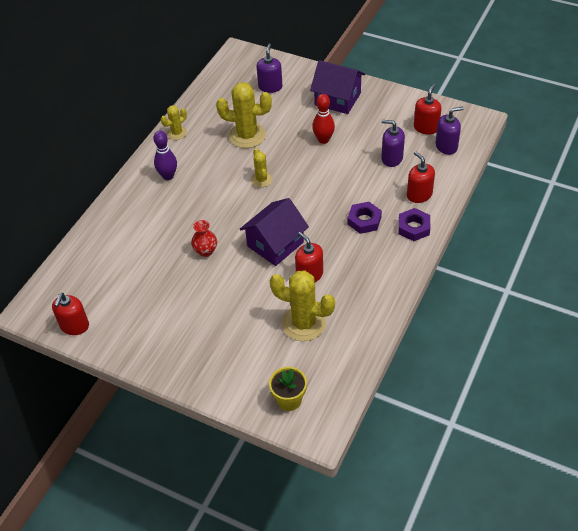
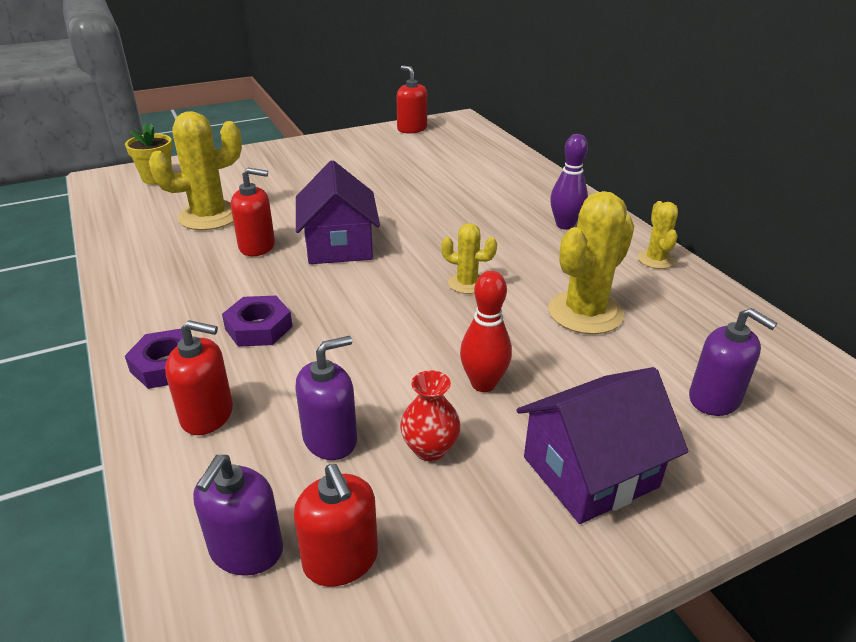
camera: 125 degrees right, 15 degrees down
red vase [191,220,217,257] -> red vase moved to [400,370,461,461]

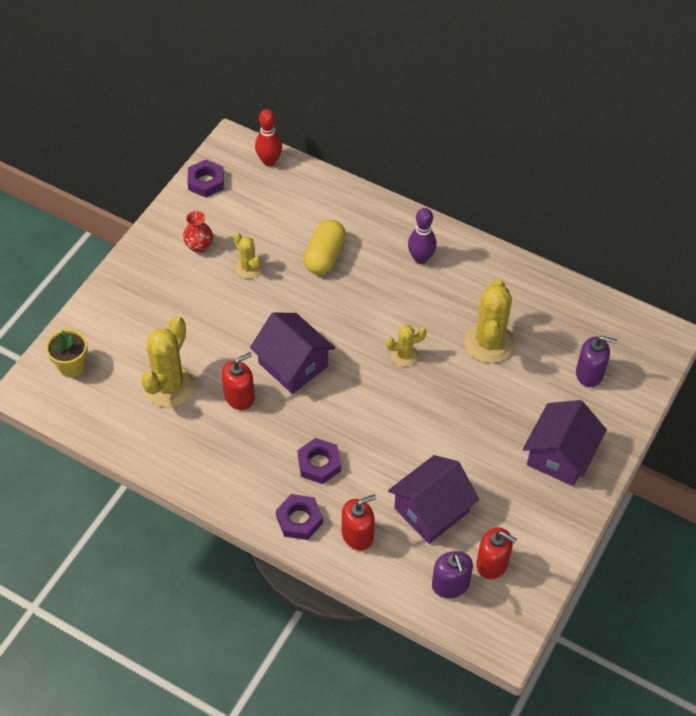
camera: 35 degrees left, 20 degrees up
purple soap dispenser [295,336,357,460] -> purple house [388,455,479,544]
red soap dispenser [397,65,427,134] -> purple nut [187,160,224,198]
red vase [400,370,461,461] -> red vase moved to [183,211,213,253]
red bowling pin [460,271,512,392] -> red bowling pin moved to [255,109,282,166]
yellow cactus [638,201,678,269] -> yellow cactus moved to [234,233,262,279]
none -> yellow capsule [304,220,346,275]

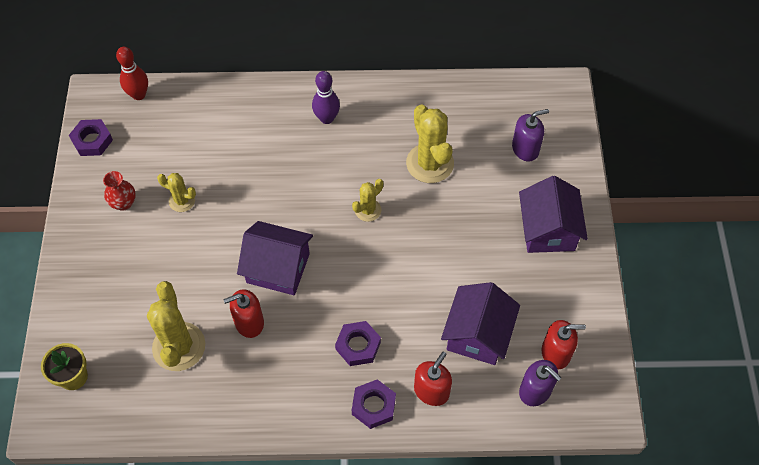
camera: 30 degrees left, 5 degrees up
red soap dispenser [222,352,255,410] -> red soap dispenser turned 135 degrees counterclockwise [223,289,264,338]
yellow capsule [304,220,346,275] -> none

